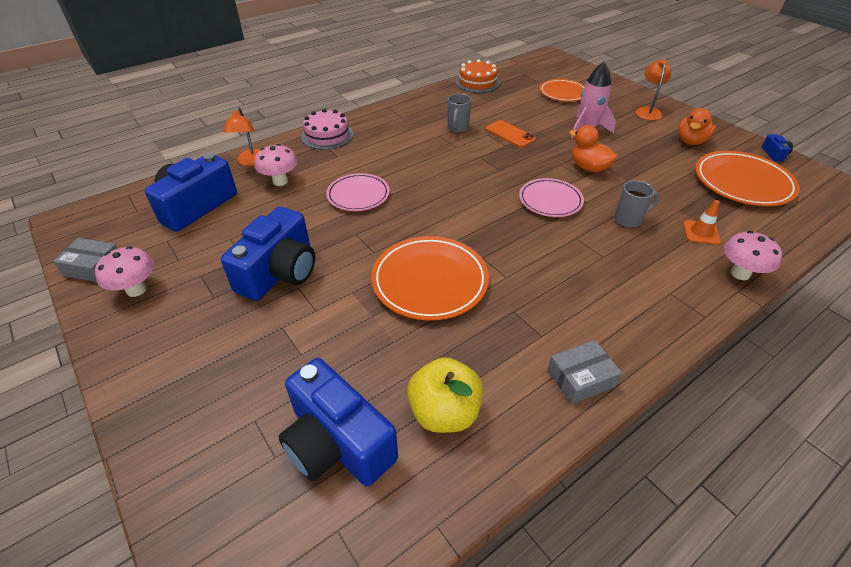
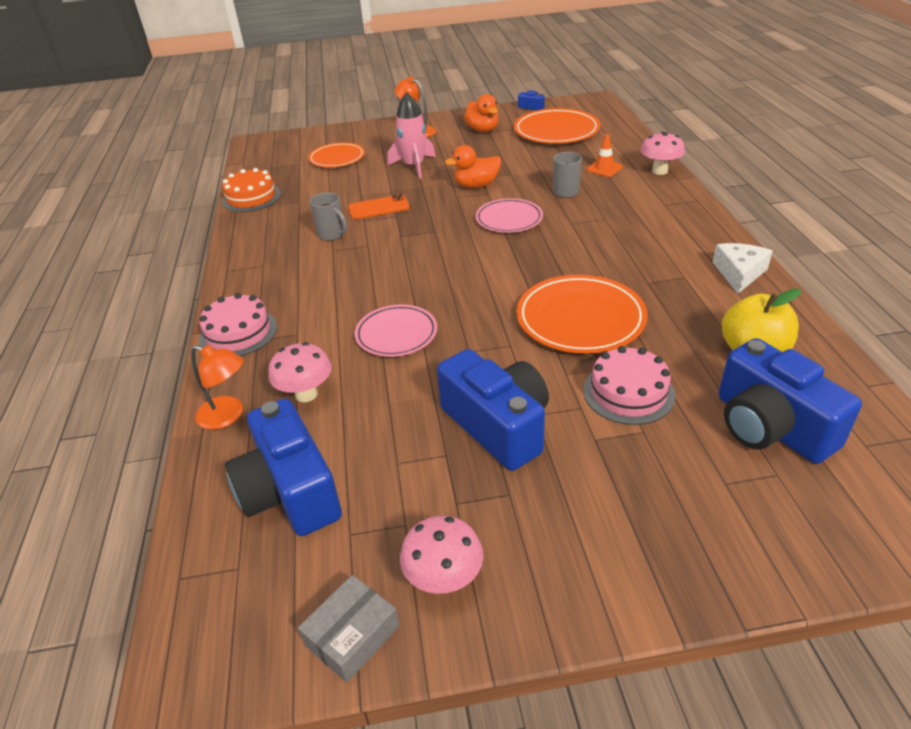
camera: 60 degrees left, 5 degrees down
blue camera [279,358,398,486] -> blue camera turned 75 degrees clockwise [719,338,862,464]
grey box [547,340,622,404] -> white cheese [713,243,773,294]
none -> pink cake [583,346,675,425]

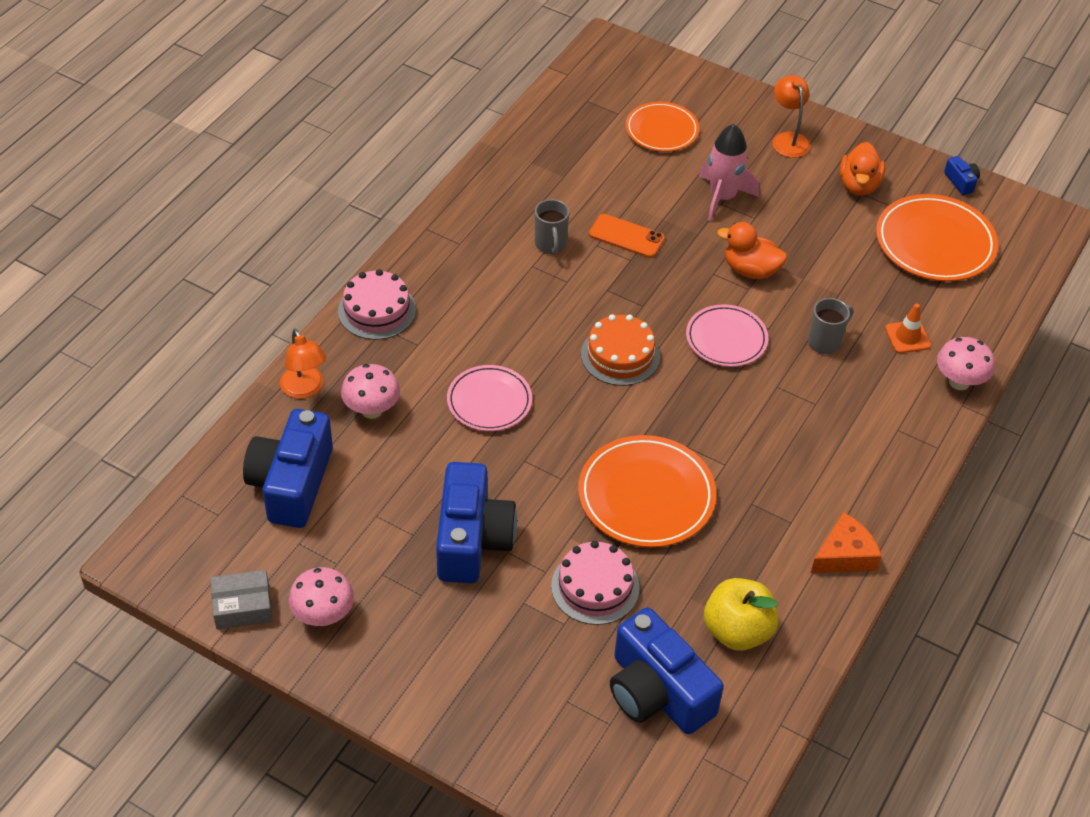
camera: 35 degrees right, 10 degrees up
orange cake [222,168,281,212] -> orange cake moved to [581,314,660,386]
white cheese [713,243,773,294] -> orange cheese [811,512,882,573]
blue camera [719,338,862,464] -> blue camera turned 45 degrees counterclockwise [610,607,724,734]

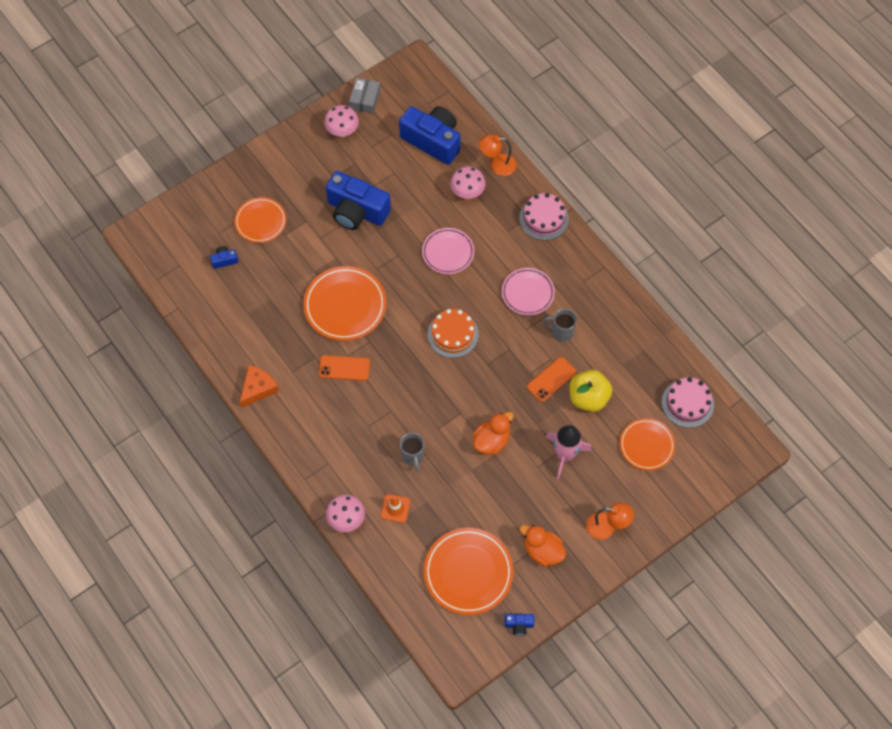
camera: 115 degrees right, 15 degrees up
pink cake [551,541,640,625] -> pink cake moved to [662,377,714,428]
blue camera [610,607,724,734] -> blue camera [210,246,239,269], size x0.41
pink plate [686,304,768,367] -> pink plate moved to [502,268,555,315]
yellow apple [704,578,778,651] -> yellow apple moved to [569,370,612,412]
orange cheese [811,512,882,573] -> orange cheese turned 135 degrees counterclockwise [240,365,279,407]
none -> orange plate [234,197,286,243]
none -> orange phone [319,355,370,381]

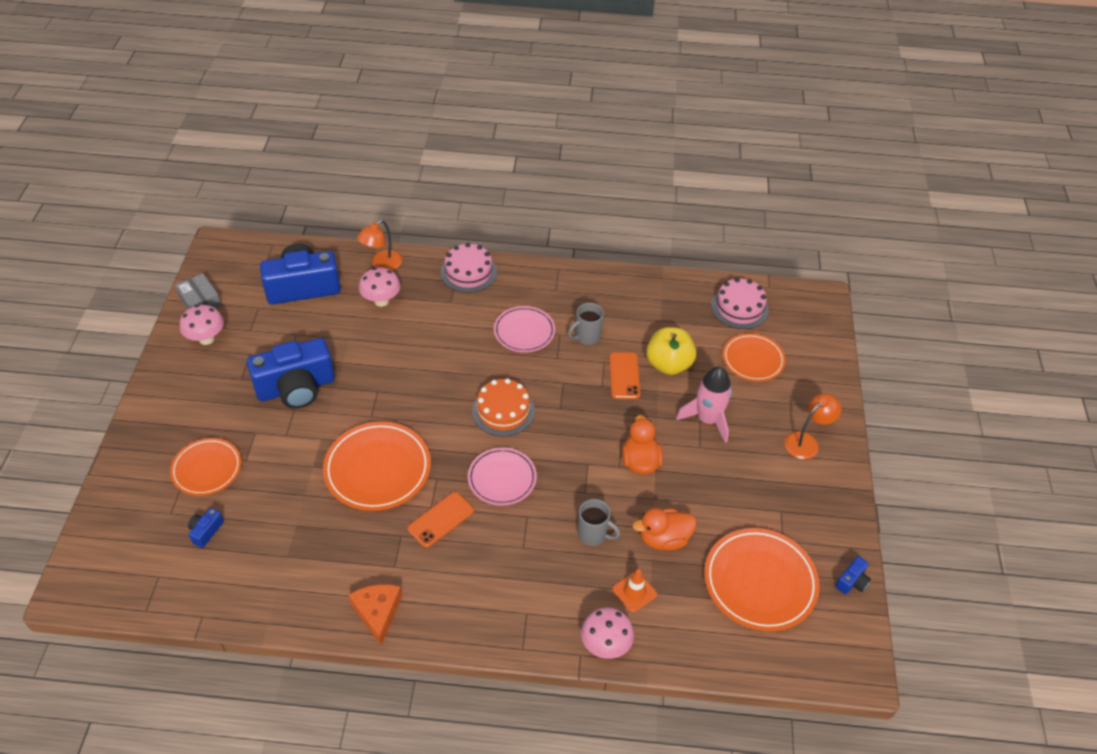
camera: 50 degrees left, 15 degrees down
pink plate [422,228,474,274] -> pink plate moved to [468,447,537,506]
orange duck [520,525,566,567] -> orange duck moved to [632,508,696,550]

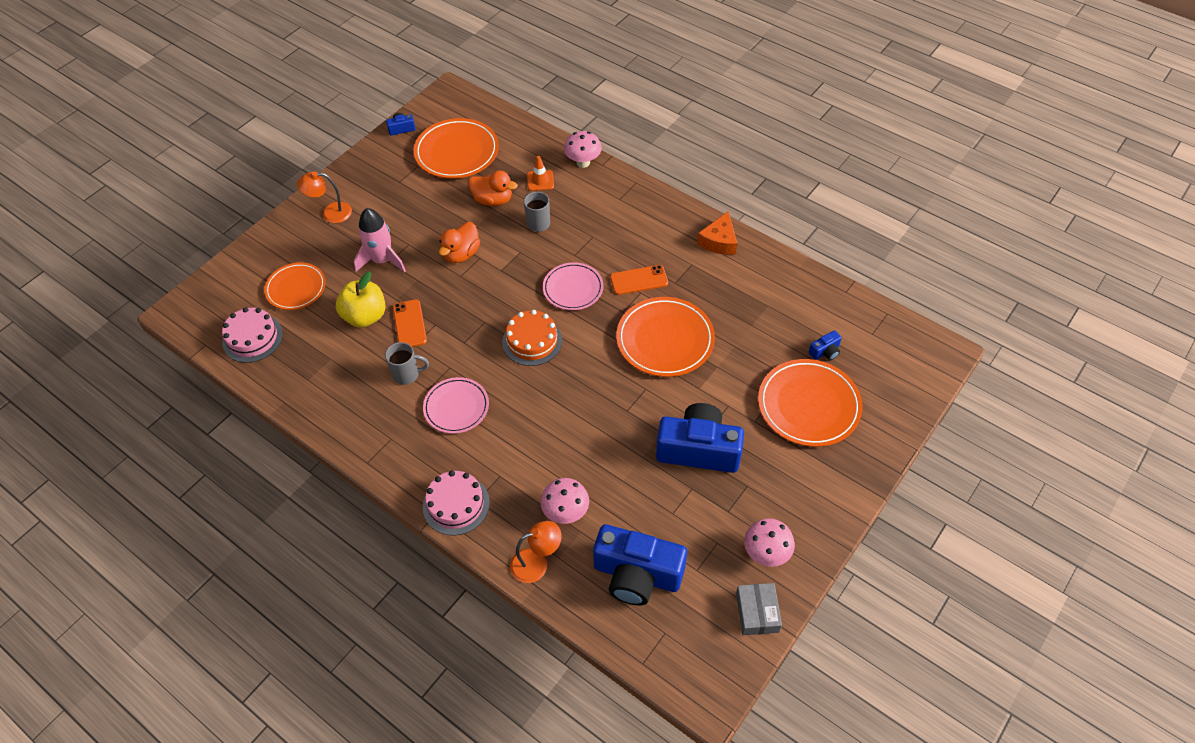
camera: 145 degrees left, 5 degrees up
orange plate [170,438,241,496] -> orange plate [758,359,862,447], size x1.55
orange phone [609,352,640,399] -> orange phone turned 45 degrees counterclockwise [393,299,427,347]

